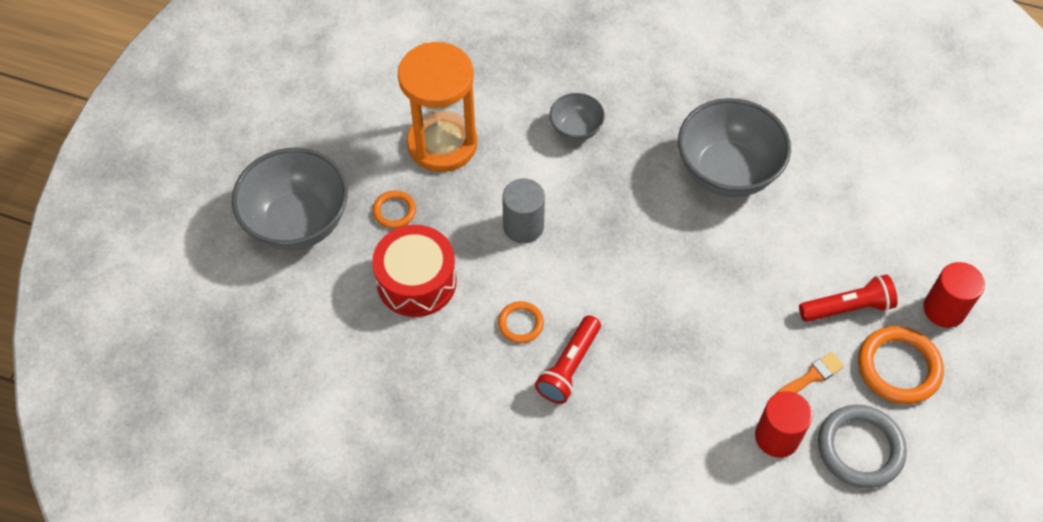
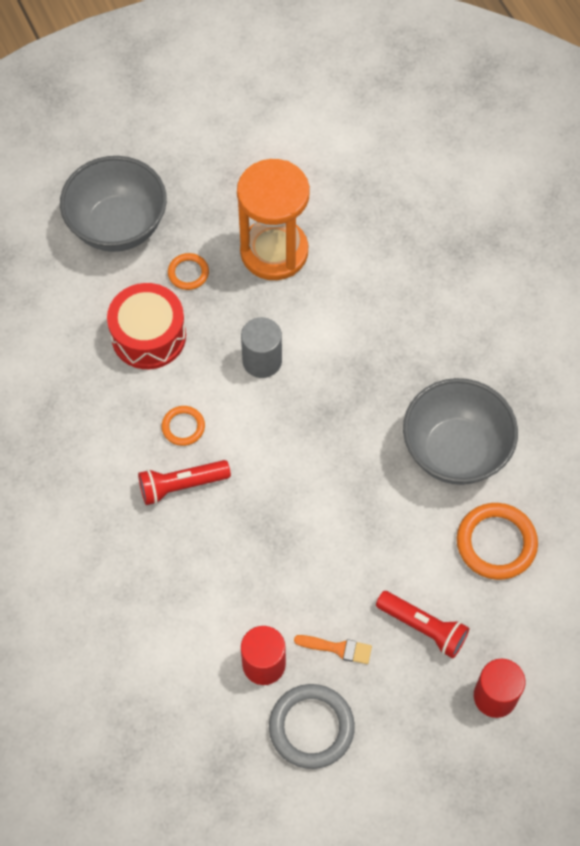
camera: 45 degrees right, 5 degrees up
grey bowl [550,93,605,141] -> none
orange ring [858,326,944,404] -> orange ring moved to [457,503,538,580]

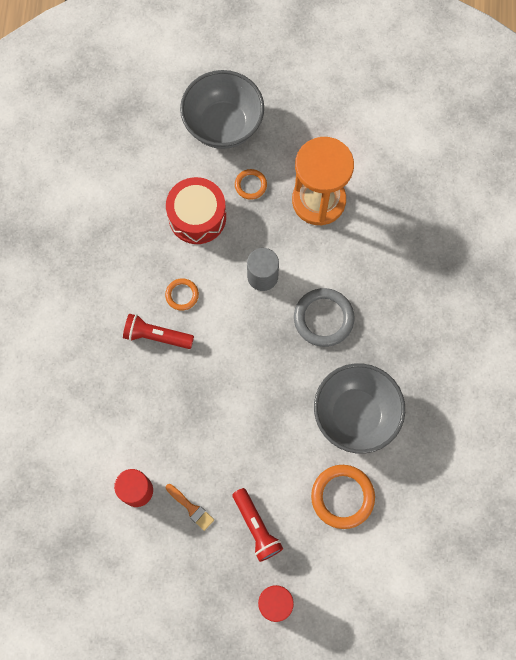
camera: 30 degrees right, 10 degrees up
grey ring [269,684,355,769] -> grey ring moved to [294,288,355,347]

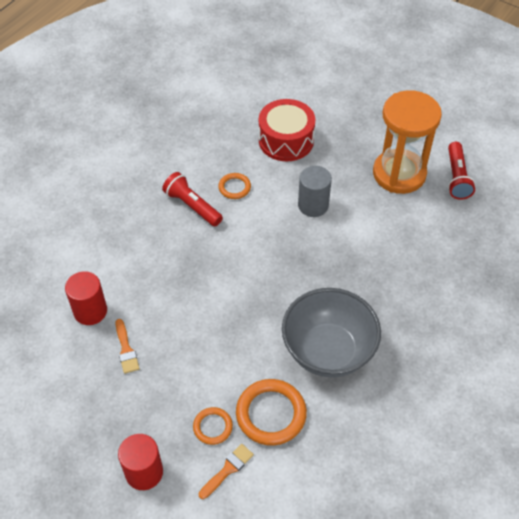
camera: 30 degrees right, 20 degrees down
grey bowl [180,70,264,149] -> none
red flashlight [232,488,283,562] -> red flashlight moved to [448,142,476,200]
orange ring [235,169,267,200] -> orange ring moved to [193,407,233,445]
grey ring [294,288,355,347] -> none
none -> orange brush [199,444,254,499]

